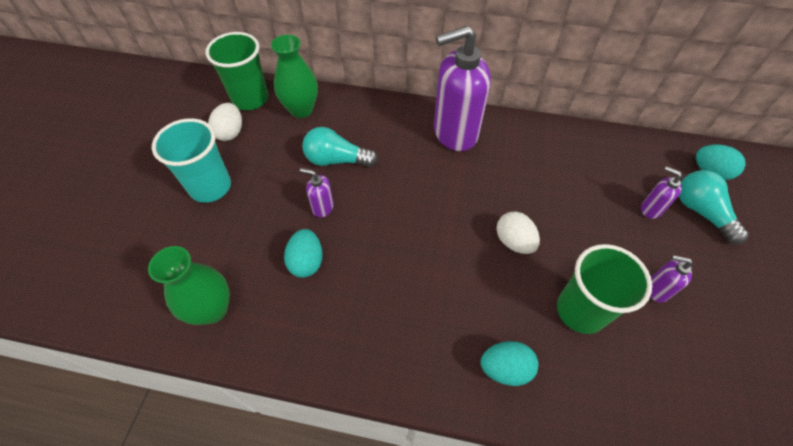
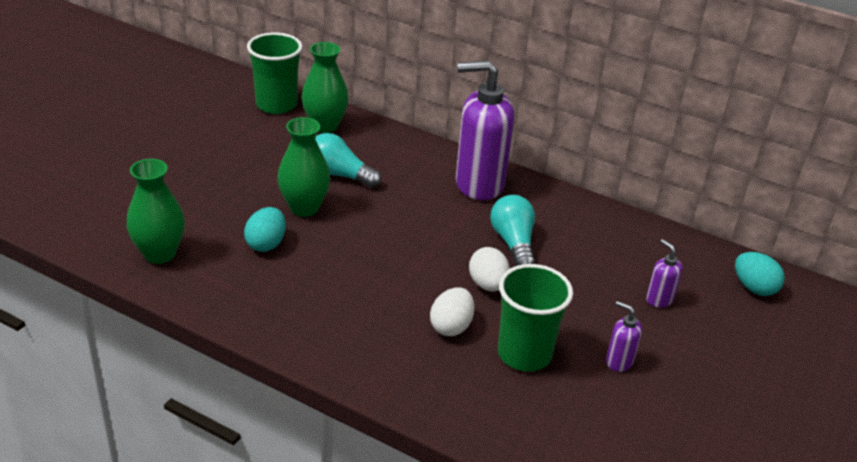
camera: 15 degrees right, 20 degrees down
turquoise cup [152,118,231,203] -> none
white egg [208,103,242,141] -> white egg moved to [430,287,475,336]
purple soap dispenser [300,168,334,217] -> green vase [277,117,330,217]
turquoise egg [480,341,539,386] -> none
turquoise light bulb [679,170,749,244] -> turquoise light bulb moved to [490,195,535,266]

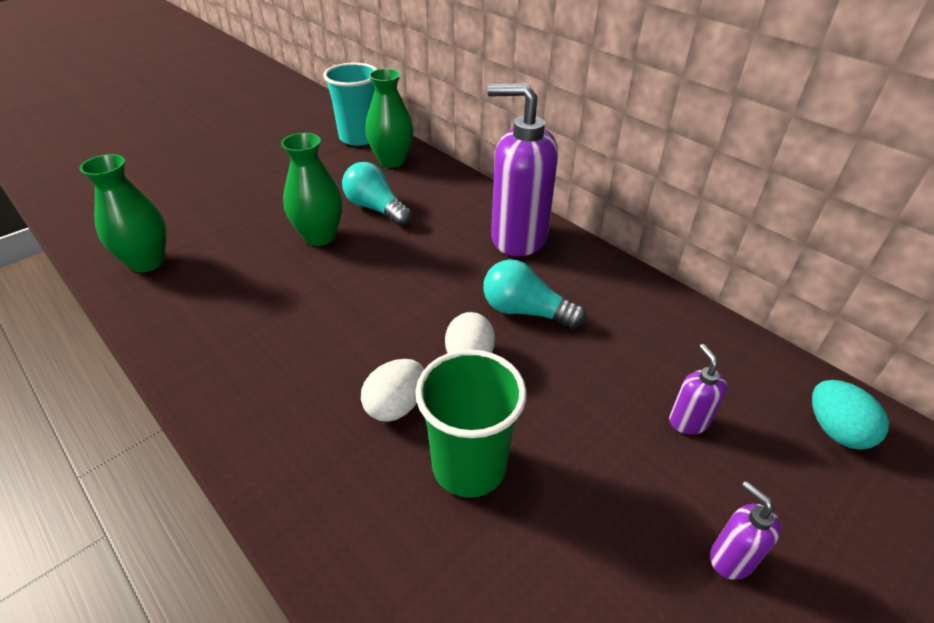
camera: 20 degrees right, 5 degrees up
turquoise egg [244,207,286,252] -> none
green cup [247,32,302,114] -> turquoise cup [323,63,377,146]
turquoise light bulb [490,195,535,266] -> turquoise light bulb turned 75 degrees counterclockwise [483,259,586,329]
purple soap dispenser [606,301,642,372] -> purple soap dispenser moved to [710,481,781,580]

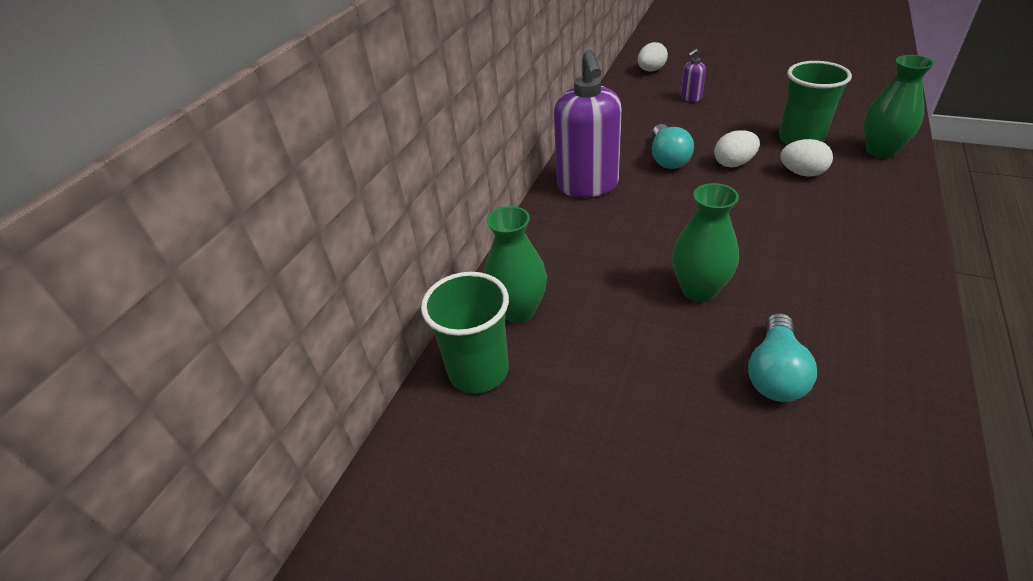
camera: 110 degrees left, 0 degrees up
green vase [79,154,166,272] -> green vase moved to [864,55,934,158]
turquoise cup [323,63,377,146] -> green cup [421,272,509,393]
turquoise light bulb [342,162,412,226] -> turquoise light bulb moved to [748,313,817,402]
purple soap dispenser [710,481,781,580] -> none
turquoise egg [812,380,889,450] -> white egg [638,42,668,71]

